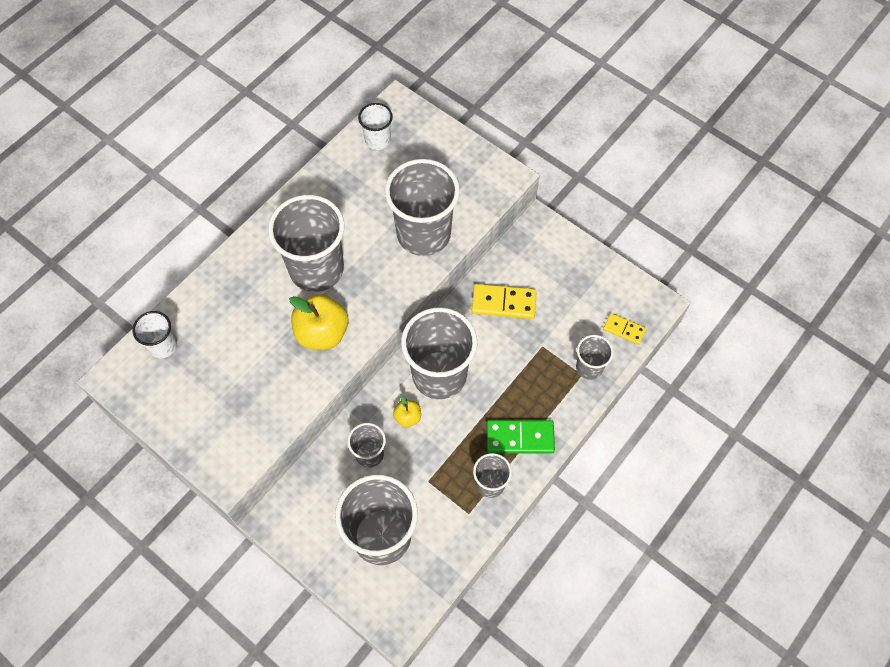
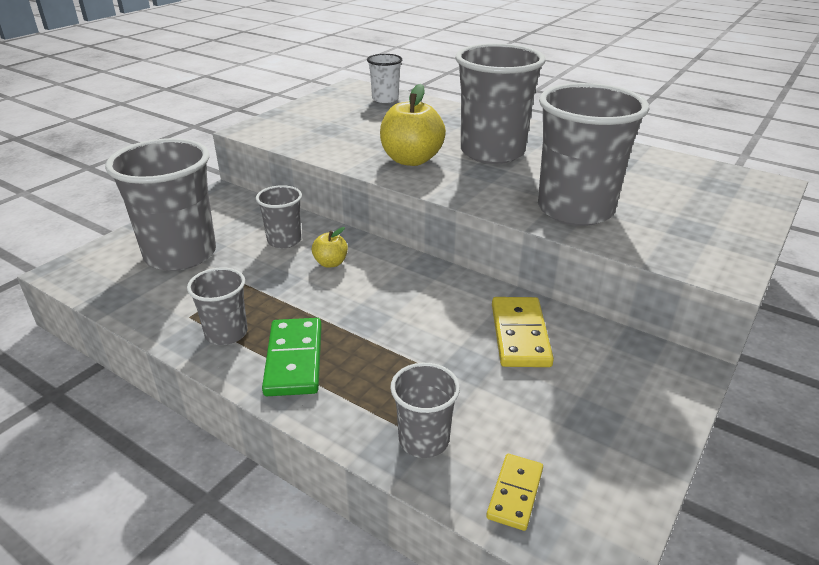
camera: 85 degrees right, 30 degrees down
white cup [358,103,393,150] -> none
grey cup [401,307,477,399] -> none

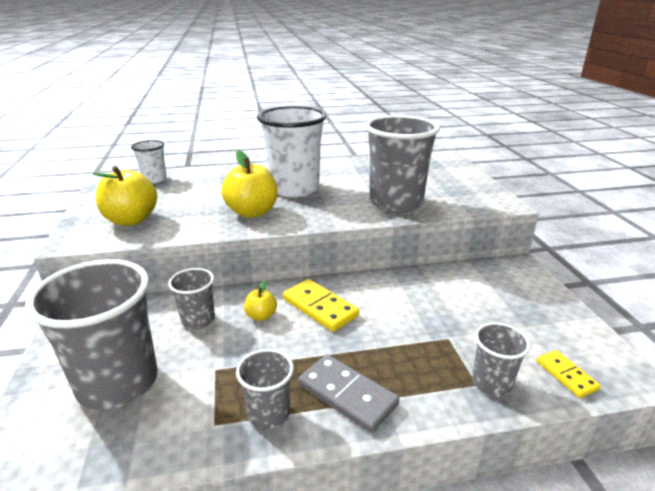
camera: 45 degrees left, 5 degrees down
green domino [262,318,322,396] -> grey domino [298,354,399,433]
grey cup [455,43,546,164] -> white cup [257,106,326,197]
yellow domino [492,297,554,367] -> yellow domino moved to [283,279,359,332]
none -> yellow apple [93,166,157,226]

